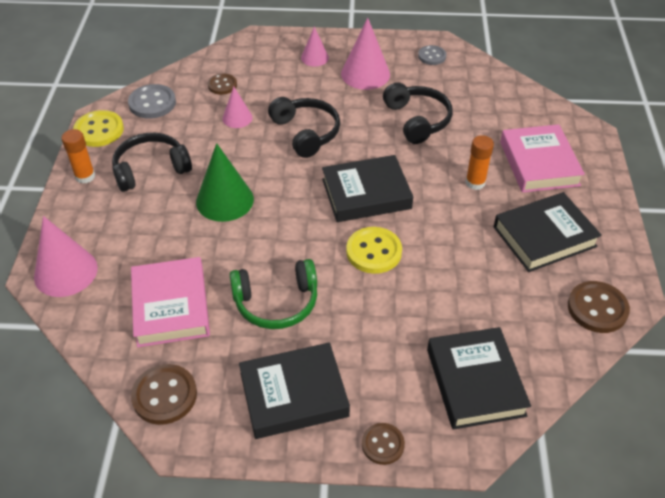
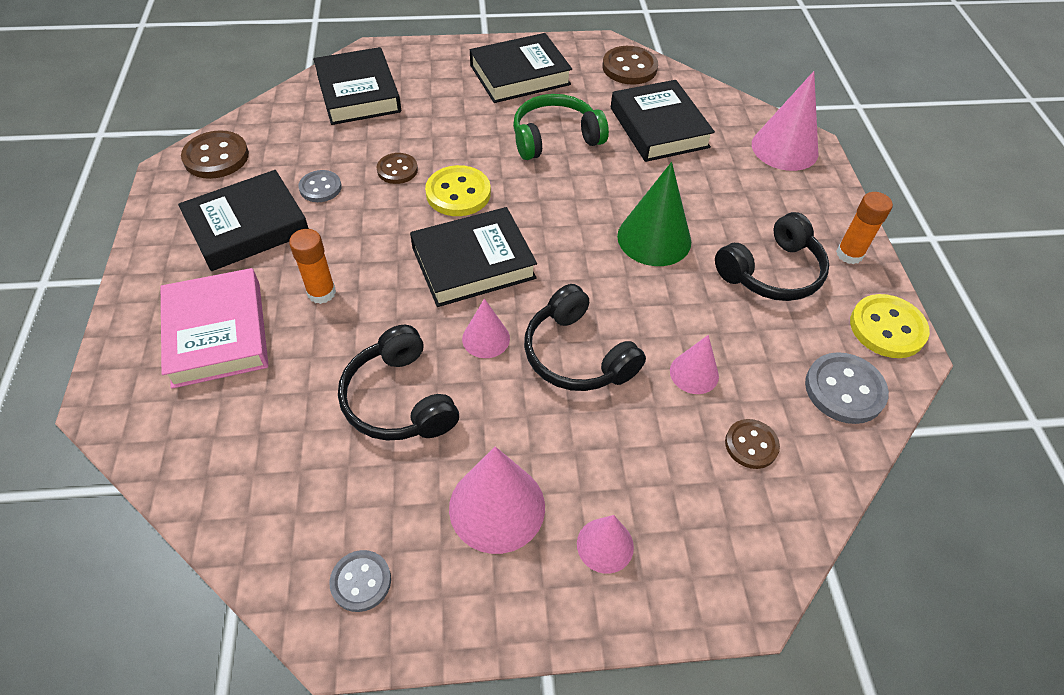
camera: 170 degrees right, 5 degrees up
pink book [131,257,210,347] -> black book [611,80,715,162]
brown button [362,423,405,465] -> brown button moved to [377,153,418,184]
none -> grey button [299,170,342,202]
none -> pink cone [462,299,510,358]

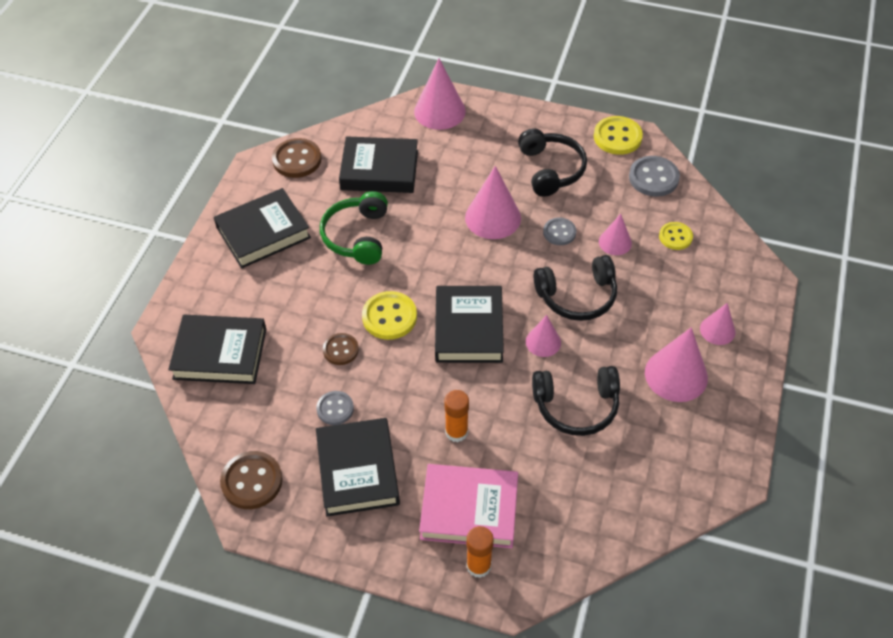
camera: 65 degrees left, 0 degrees up
grey button [330,550,391,612] -> grey button moved to [543,218,576,245]
black book [470,33,572,103] -> black book turned 60 degrees clockwise [214,188,311,269]
green cone [617,162,691,266] -> pink cone [465,166,521,239]
brown button [725,419,780,469] -> yellow button [659,222,693,250]
orange glue stick [836,192,893,264] -> orange glue stick moved to [467,526,494,578]

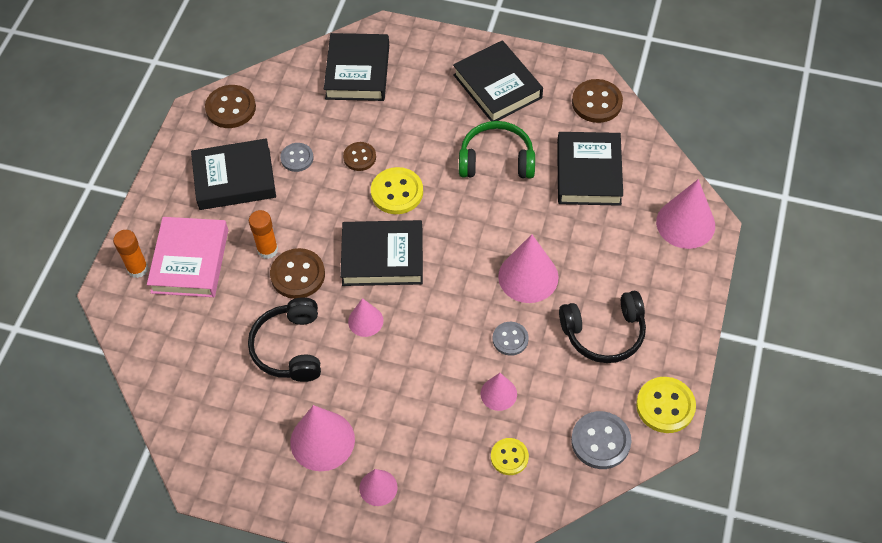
camera: 90 degrees right, 5 degrees up
black headphones [534,255,617,321] -> none
none -> brown button [270,248,325,299]

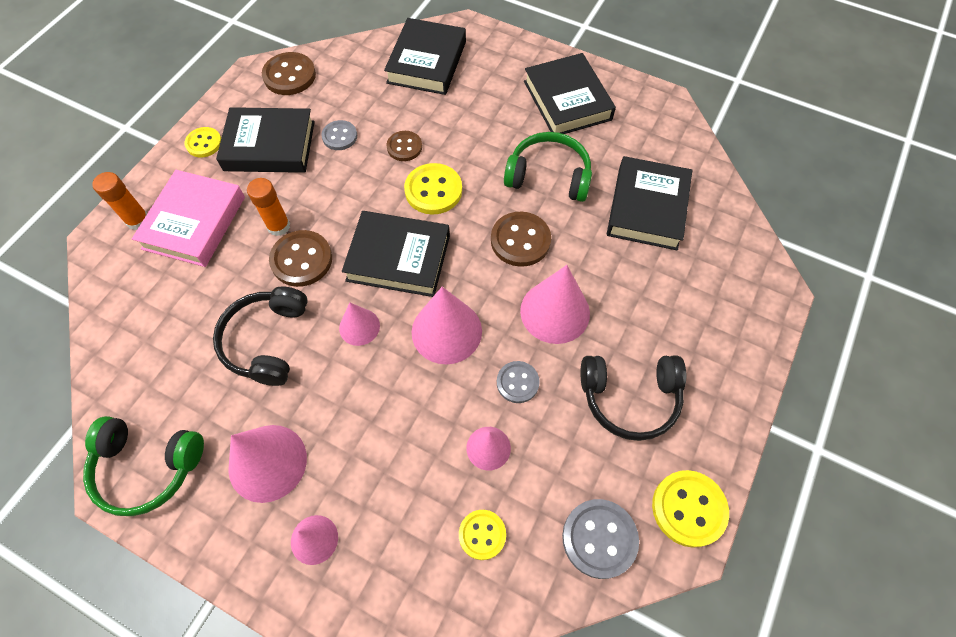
camera: 10 degrees right, 5 degrees up
brown button [572,79,623,123] -> brown button moved to [491,212,551,267]
pink cone [656,179,715,249] -> pink cone moved to [412,287,482,364]
none -> green headphones [83,416,204,516]
none -> yellow button [185,127,221,157]

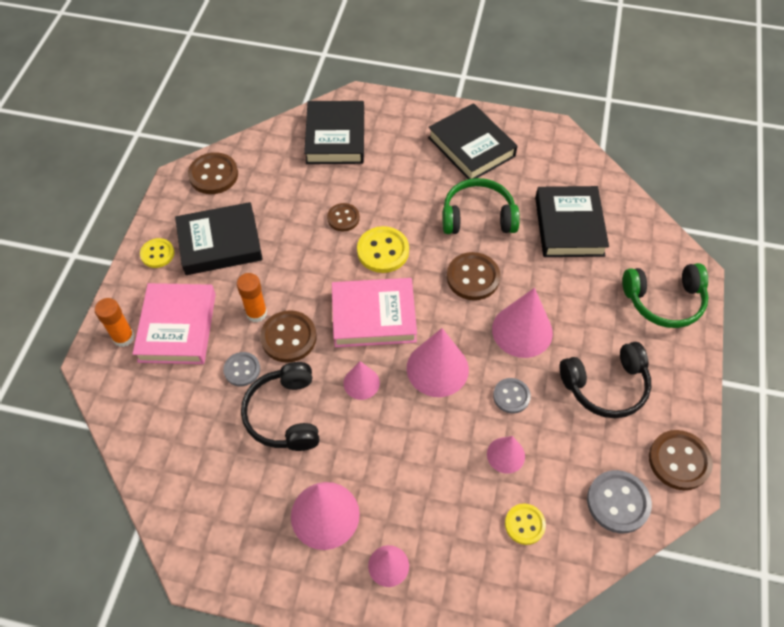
camera: 15 degrees left, 5 degrees down
green headphones [83,416,204,516] -> green headphones moved to [622,263,708,328]
grey button [321,120,357,150] -> grey button moved to [223,352,260,386]
black book [342,211,450,297] -> pink book [332,278,417,347]
yellow button [652,470,729,548] -> brown button [649,430,713,490]

